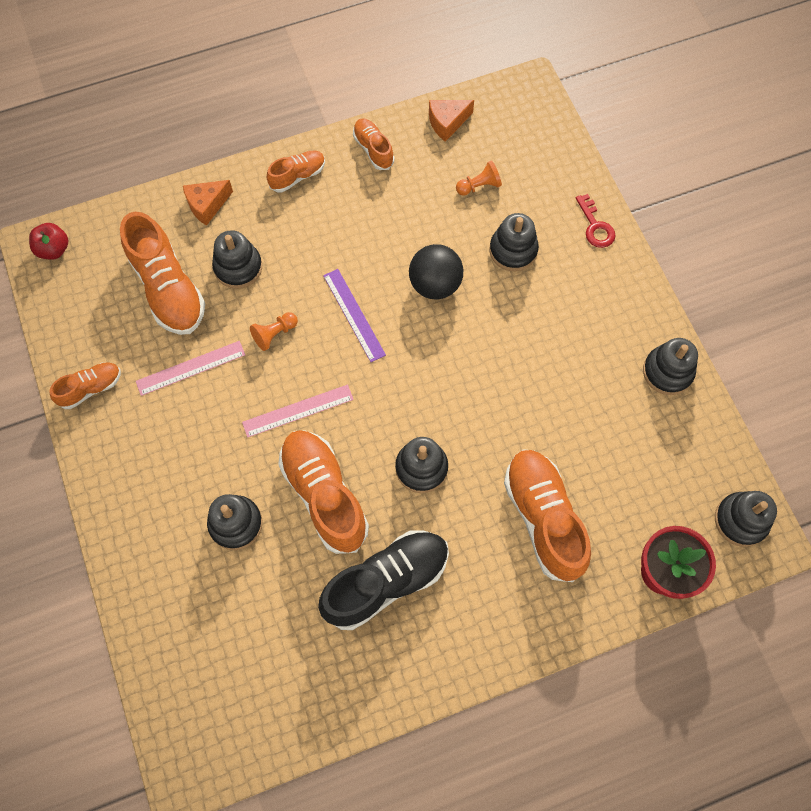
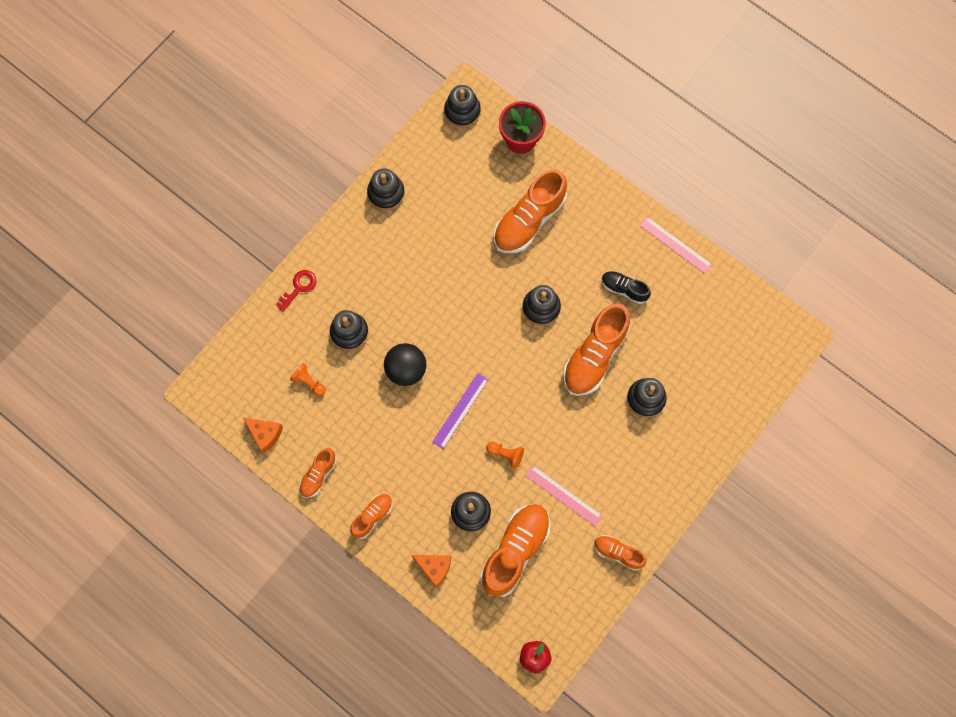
camera: 120 degrees left, 5 degrees up
pink ruler [242,385,354,438] -> pink ruler moved to [640,217,712,274]
orange shoe [267,151,325,192] -> orange shoe turned 105 degrees clockwise [350,494,393,539]
black shoe [318,531,449,630] -> black shoe [602,271,651,304], size x0.53

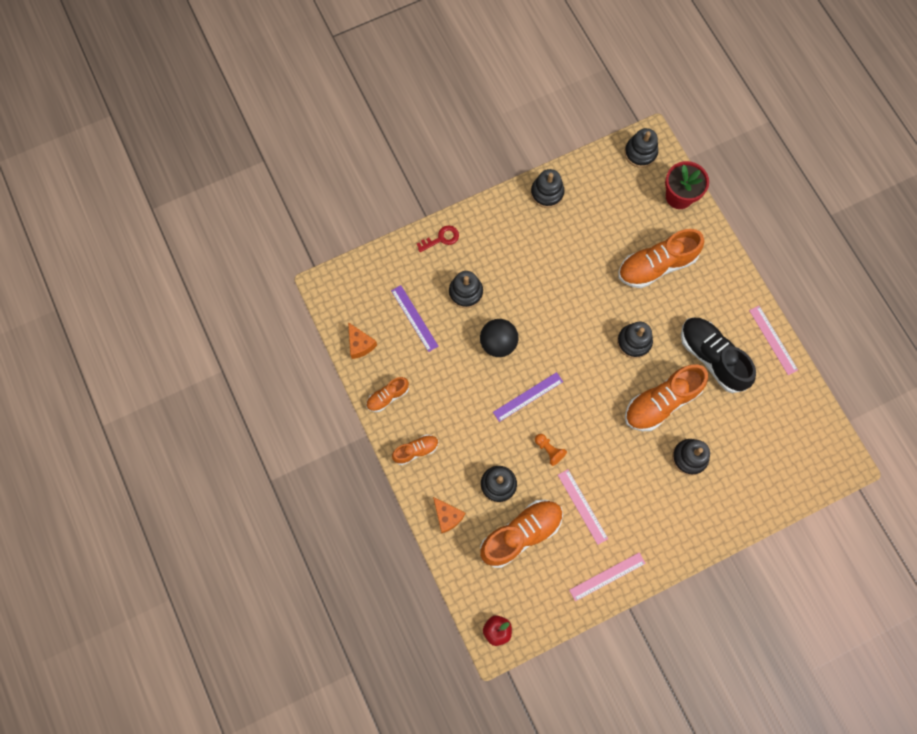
camera: 25 degrees right, 0 degrees up
orange pawn [290,363,326,396] -> purple ruler [391,285,438,352]
orange shoe [594,535,646,571] -> pink ruler [569,552,646,601]
black shoe [602,271,651,304] -> black shoe [681,317,756,393], size x1.88

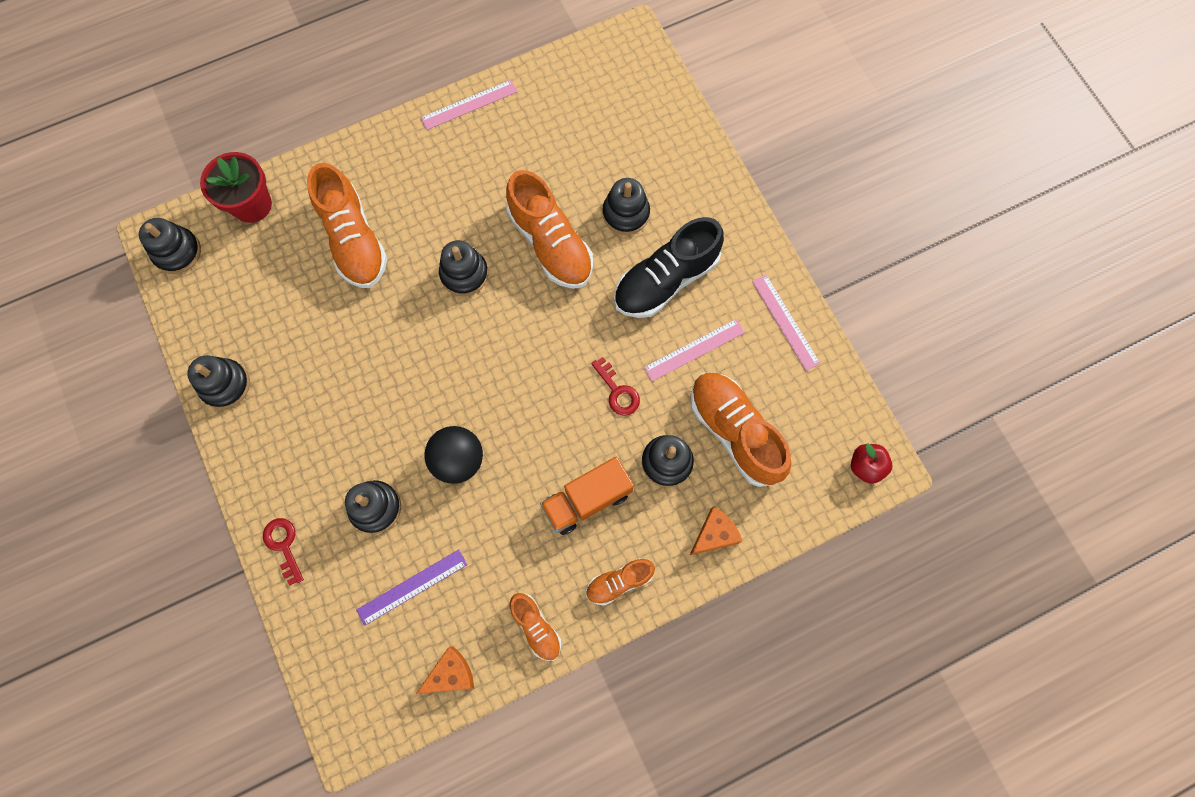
camera: 90 degrees left, 0 degrees up
orange shoe [392,434,439,465] -> orange shoe turned 90 degrees counterclockwise [586,558,655,605]
purple ruler [493,372,563,422] -> none
orange pawn [535,434,567,466] -> red key [591,357,640,416]
black shoe [681,317,756,393] -> black shoe moved to [614,217,724,318]
none -> orange truck [540,457,634,535]

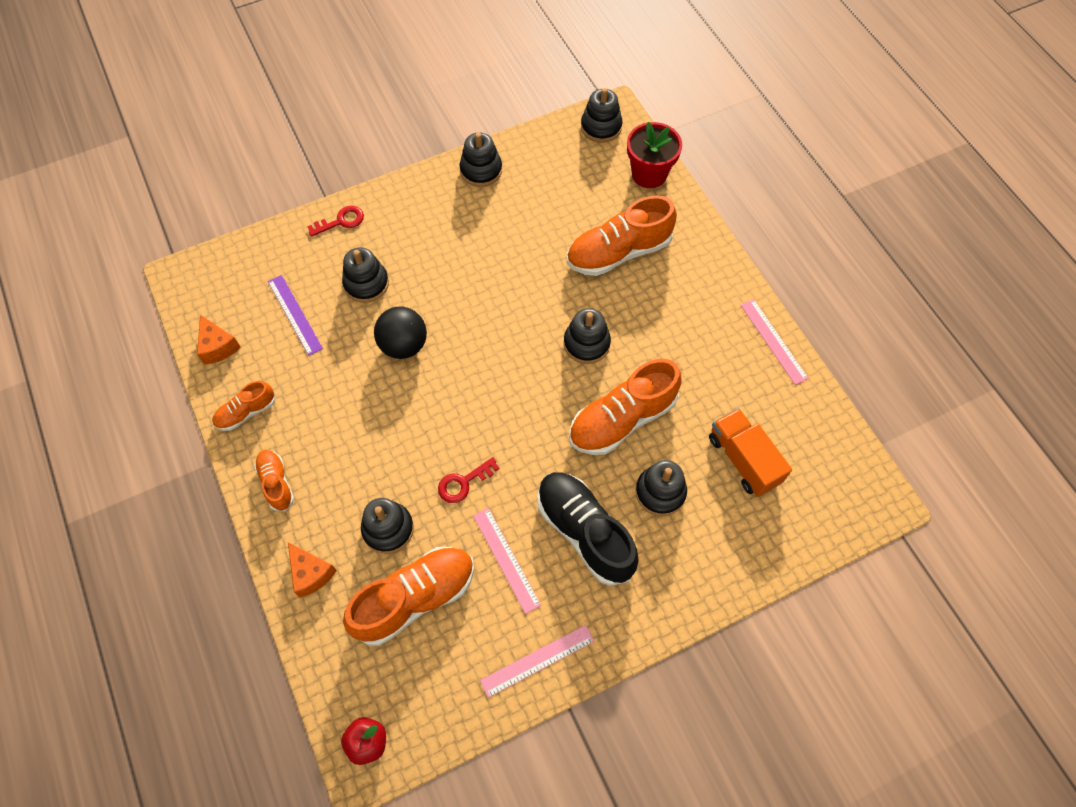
camera: 90 degrees right, 10 degrees down
orange truck [540,457,634,535] -> orange truck moved to [709,408,792,497]

